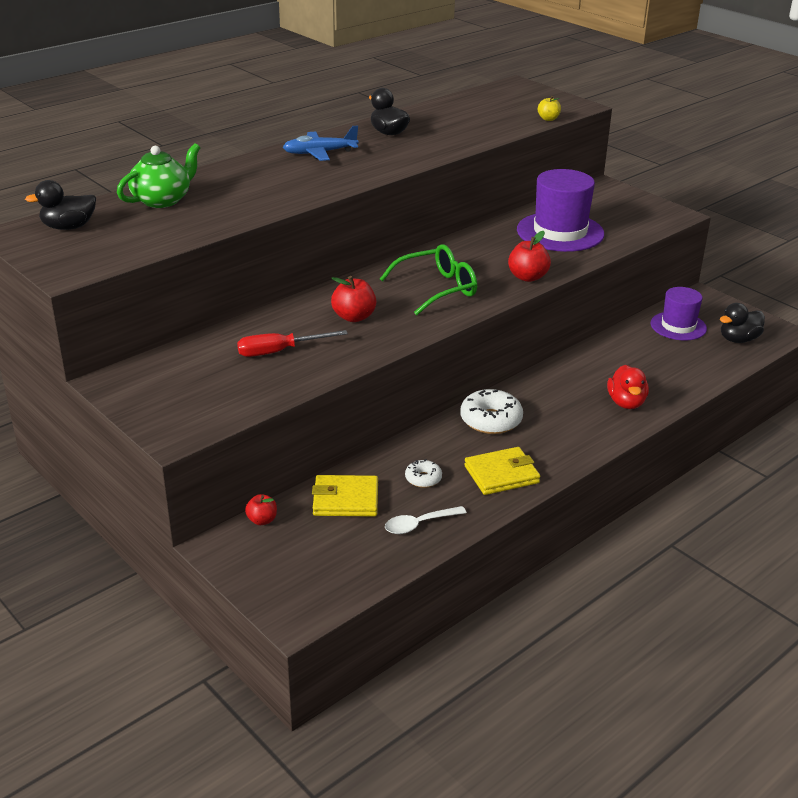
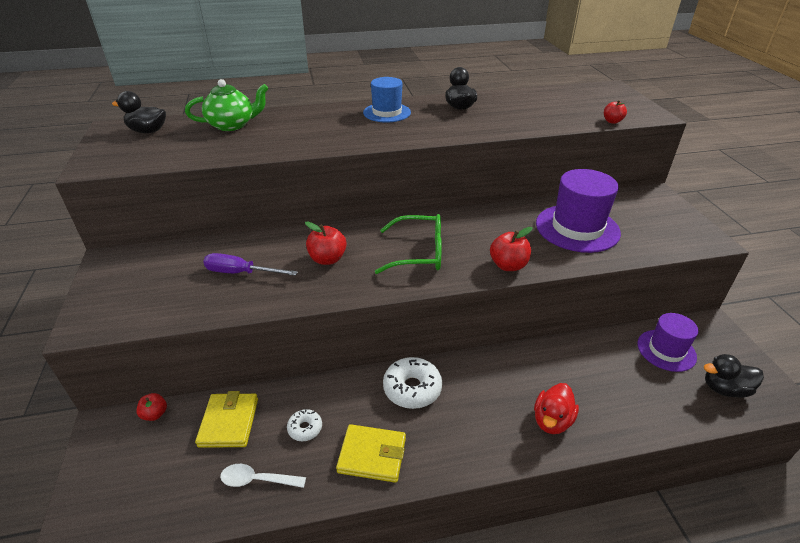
camera: 30 degrees right, 5 degrees up
red screwdriver [237,330,348,357] -> purple screwdriver [203,253,298,276]
blue plane [283,125,359,161] -> blue hat [363,77,411,122]
yellow wallet [312,475,378,517] -> yellow wallet turned 60 degrees clockwise [195,391,258,448]
yellow apple [538,96,561,121] -> red apple [604,100,627,124]

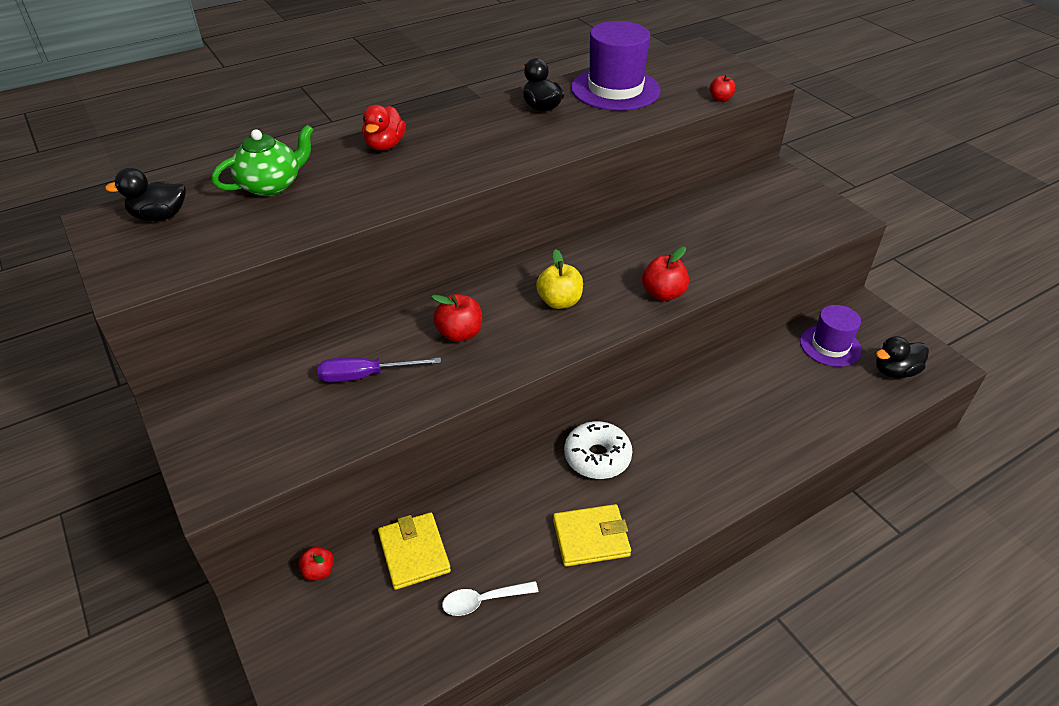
camera: 20 degrees left, 5 degrees up
white donut [287,409,322,441] -> none
blue hat [363,77,411,122] -> none
green glasses [375,214,442,274] -> yellow apple [536,249,583,309]
red duck [534,383,579,434] -> red duck moved to [362,105,406,150]
purple hat [536,169,621,253] -> purple hat moved to [571,21,660,111]

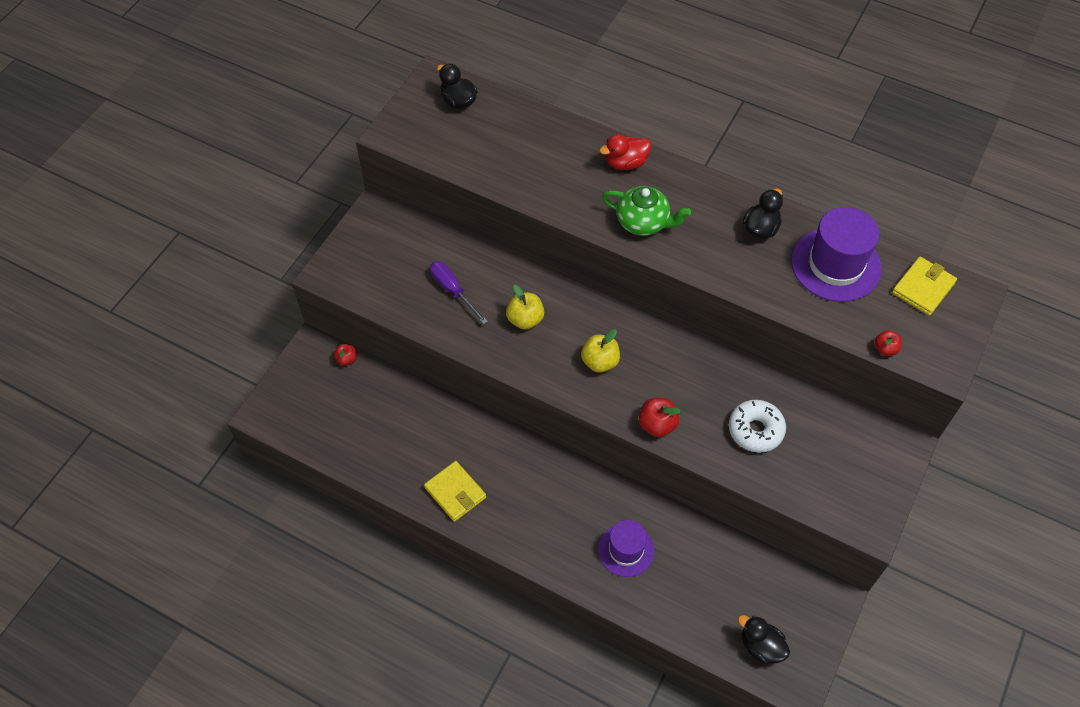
camera: 60 degrees right, 15 degrees up
green teapot [212,124,314,196] -> green teapot moved to [602,186,691,236]
yellow wallet [378,512,451,590] -> yellow wallet moved to [892,257,957,316]
red apple [431,294,482,342] -> yellow apple [506,284,544,329]
white spoon [442,581,538,616] -> none
white donut [564,421,632,479] -> white donut moved to [729,400,786,453]
purple hat [800,305,862,367] -> purple hat moved to [598,520,654,577]

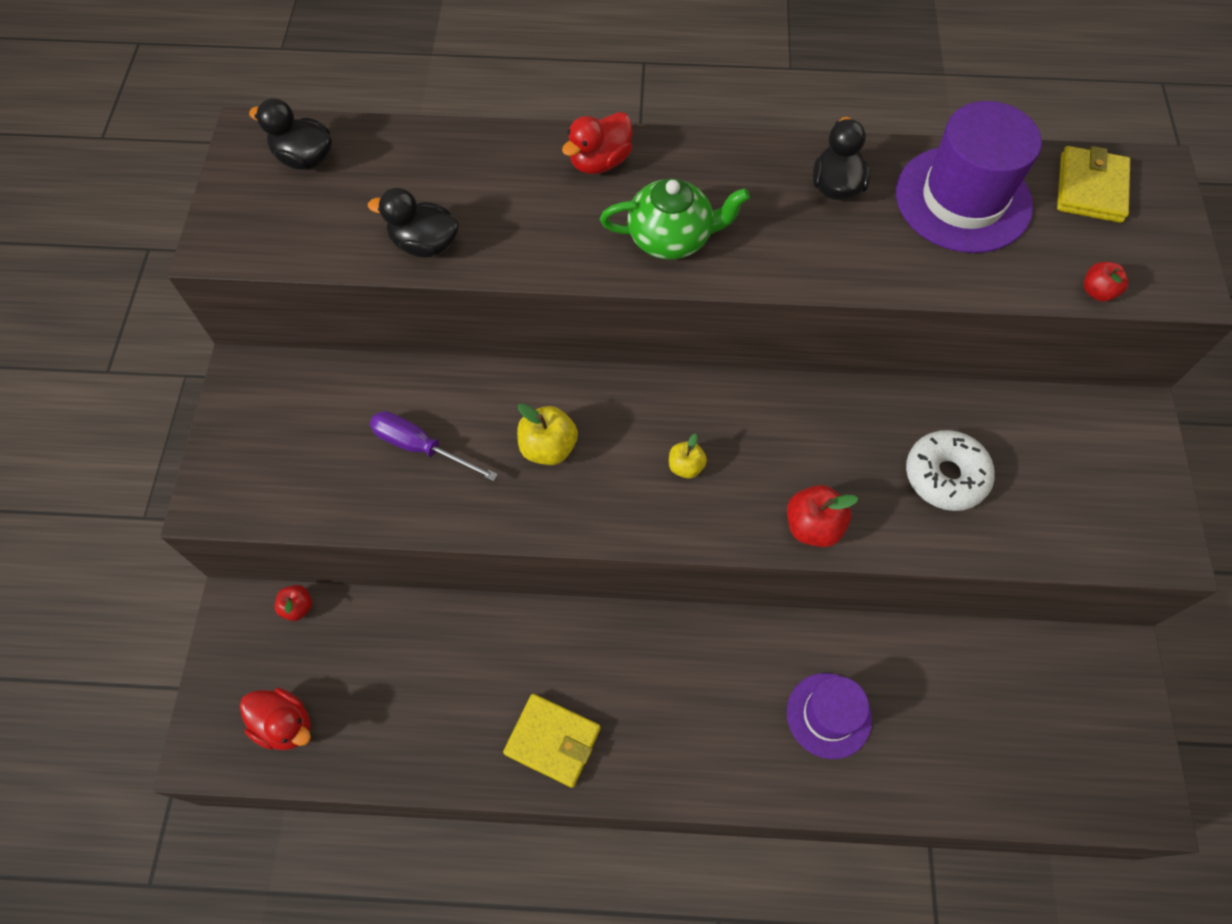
camera: 25 degrees left, 5 degrees up
yellow apple [581,329,620,373] -> yellow apple [669,433,707,479], size x0.63
black duck [738,615,790,665] -> black duck moved to [368,188,459,258]
none -> red duck [240,688,311,750]

